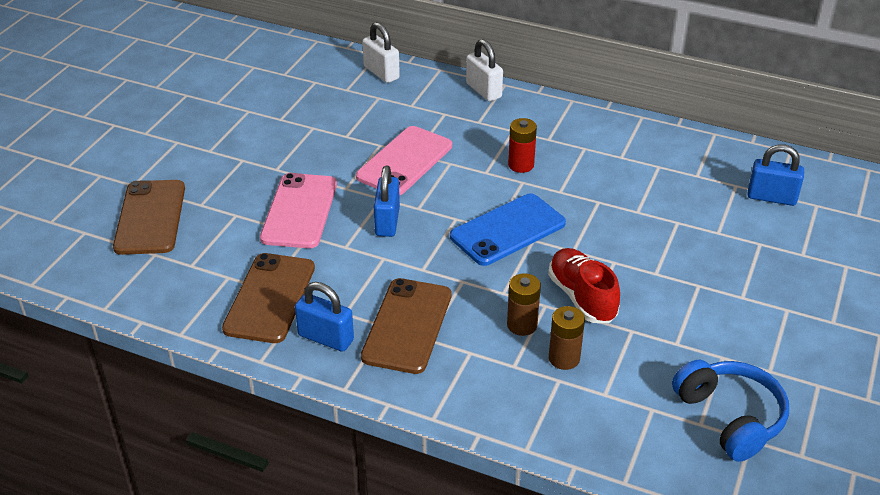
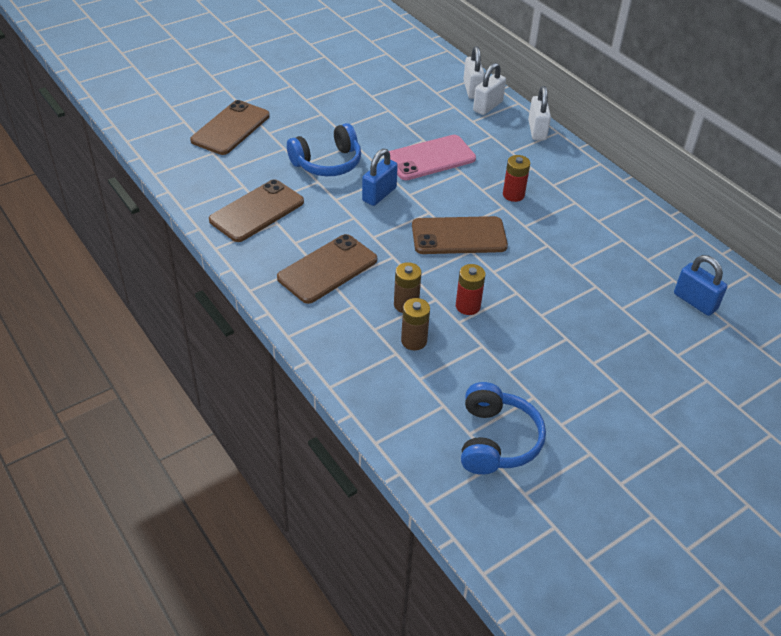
camera: 30 degrees right, 5 degrees up
pink phone [260,173,337,248] -> blue headphones [287,123,361,176]
blue padlock [295,282,354,352] -> none
blue phone [450,193,566,266] -> brown phone [412,216,508,254]
red shoe [548,248,620,323] -> red battery [456,264,485,315]
none -> white padlock [473,63,506,115]

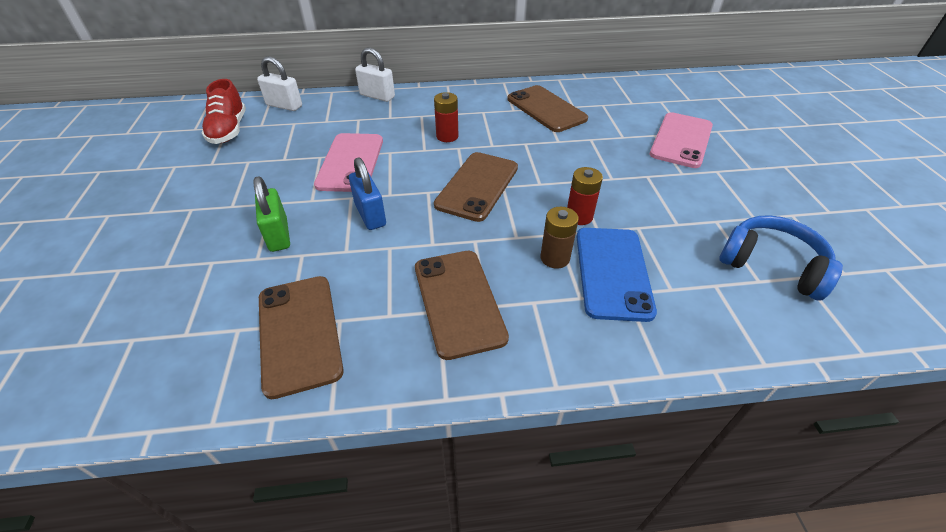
camera: 60 degrees left, 0 degrees up
brown phone [190,100,270,155] -> brown phone moved to [508,85,588,132]
blue headphones [287,123,361,176] -> green padlock [253,176,290,252]
brown battery [401,298,430,351] -> blue phone [577,228,657,322]
white padlock [473,63,506,115] -> none
blue padlock [674,255,727,316] -> none
none -> red shoe [201,79,246,144]
none -> pink phone [650,112,713,168]

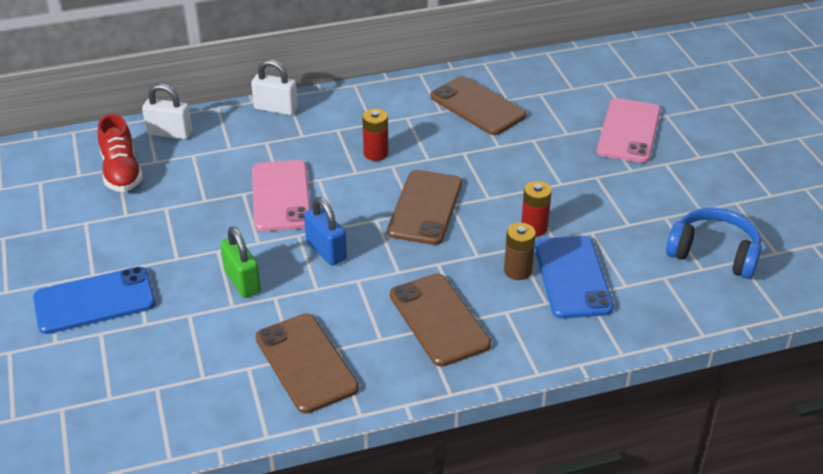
camera: 10 degrees left, 5 degrees down
none -> blue phone [33,267,155,334]

